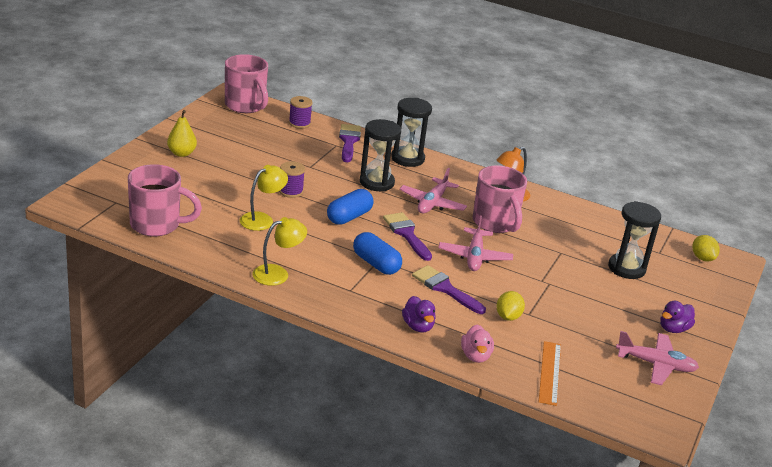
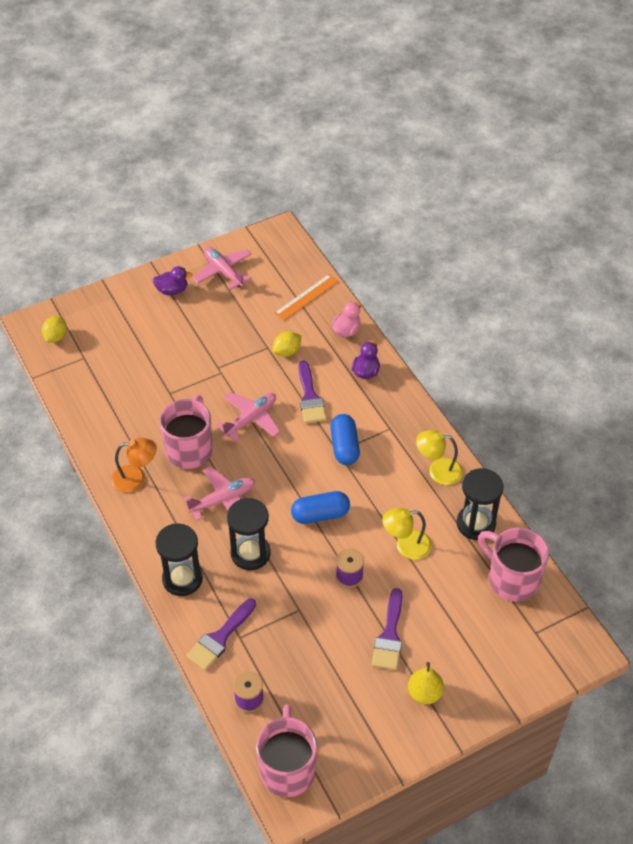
camera: 140 degrees left, 20 degrees up
purple brush [383,212,432,261] -> purple brush moved to [372,588,402,670]
black hourglass [608,201,661,279] -> black hourglass moved to [457,468,504,540]

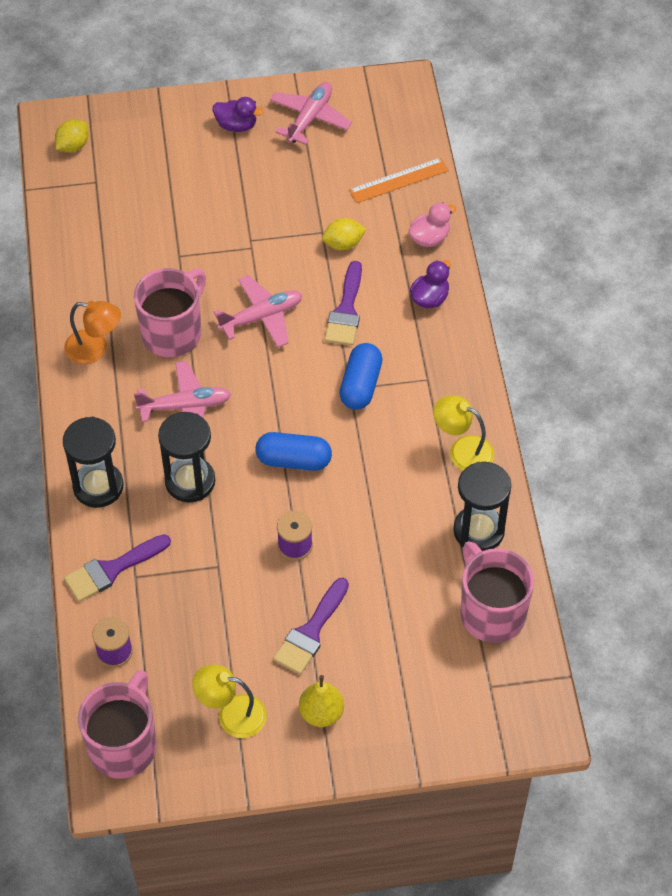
camera: 20 degrees right, 5 degrees up
pink plane [193,247,252,290] -> pink plane turned 45 degrees clockwise [270,82,352,145]
yellow lamp [382,508,432,560] -> yellow lamp moved to [192,664,267,738]

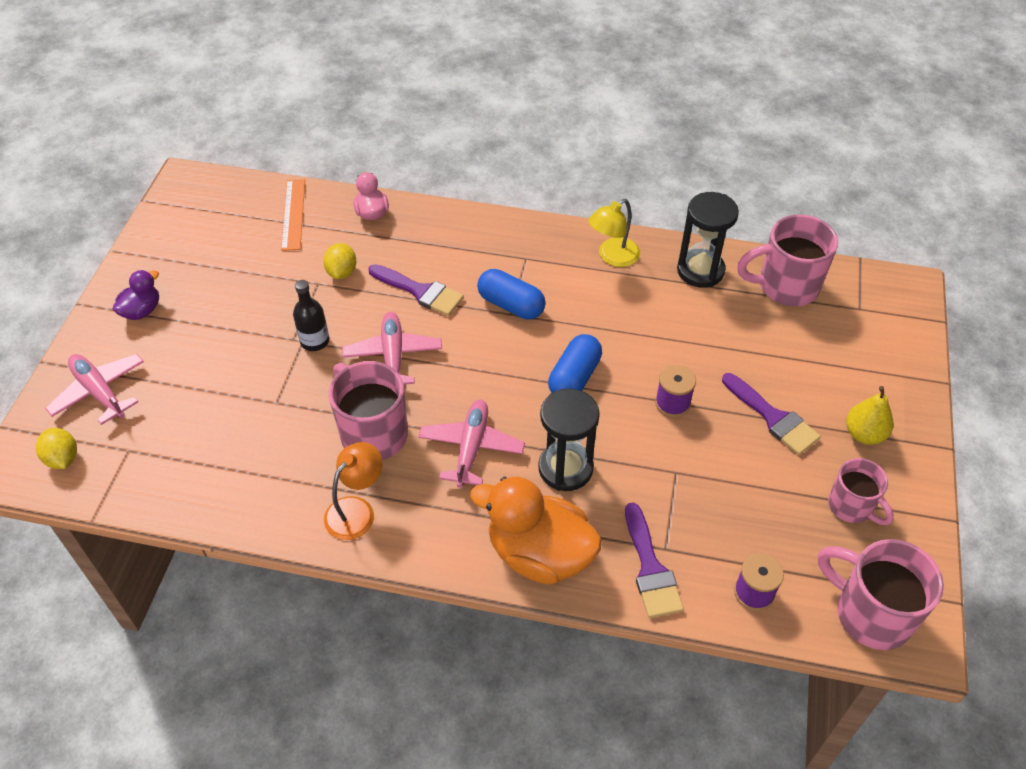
camera: 70 degrees left, 5 degrees down
black hourglass [63,416,123,508] -> orange duck [470,477,602,585]
yellow lamp [192,664,267,738] -> pink mug [828,458,894,525]
pink plane [270,82,352,145] -> pink plane moved to [45,354,144,425]
purple duck [410,260,451,309] -> none
none -> black bottle [293,280,329,351]

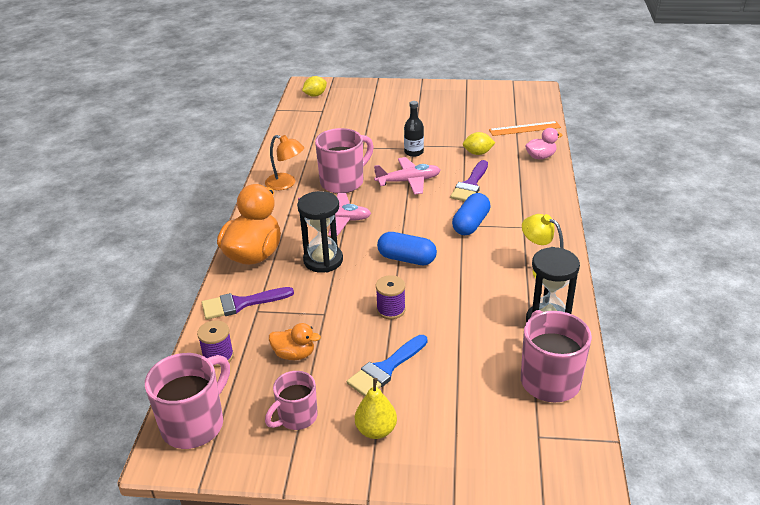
camera: 85 degrees right, 15 degrees down
pink plane [45,354,144,425] -> none
purple duck [113,270,159,320] -> none
purple brush [722,373,821,455] -> blue brush [347,335,428,397]
none -> orange duck [269,323,321,360]

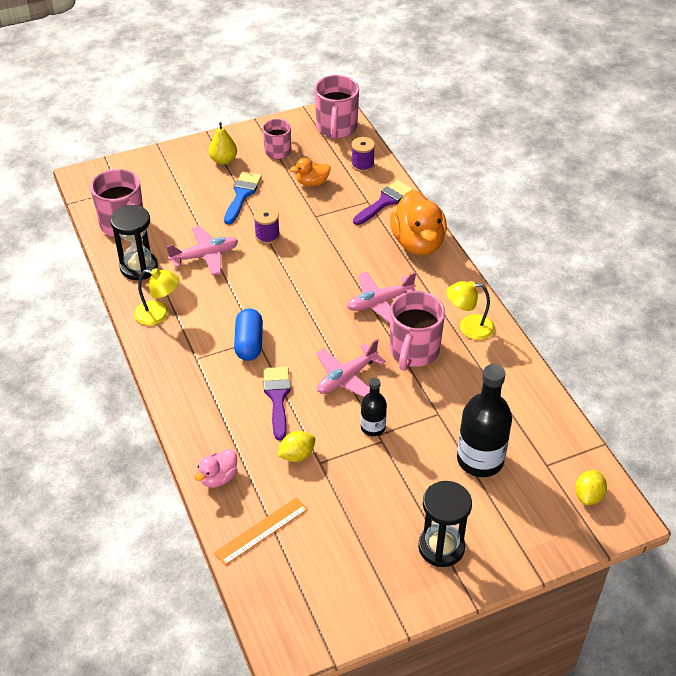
camera: 150 degrees right, 10 degrees up
orange lamp [265,135,304,190] -> yellow lamp [447,281,495,340]
black hourglass [297,191,343,273] -> black hourglass moved to [418,481,472,567]
blue capsule [377,232,437,265] -> none
none -> pink plane [166,226,238,275]
none -> black bottle [457,364,512,477]

